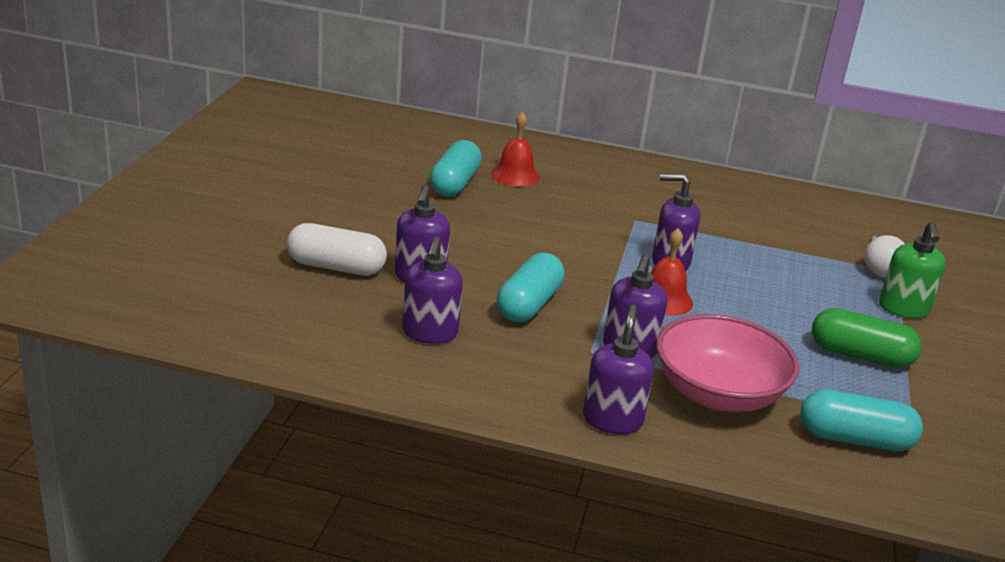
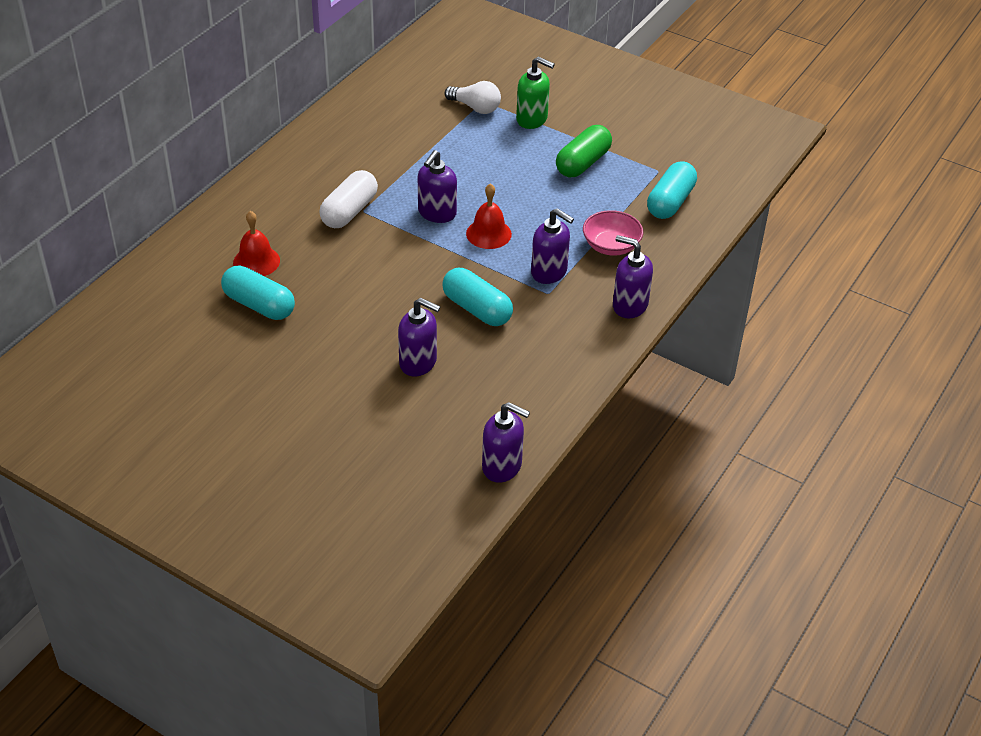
camera: 70 degrees left, 15 degrees up
white capsule [287,223,387,275] -> white capsule moved to [319,170,378,228]
purple soap dispenser [402,236,463,344] -> purple soap dispenser moved to [482,402,530,483]
pink bowl [656,314,799,412] -> pink bowl [583,210,643,256], size x0.61

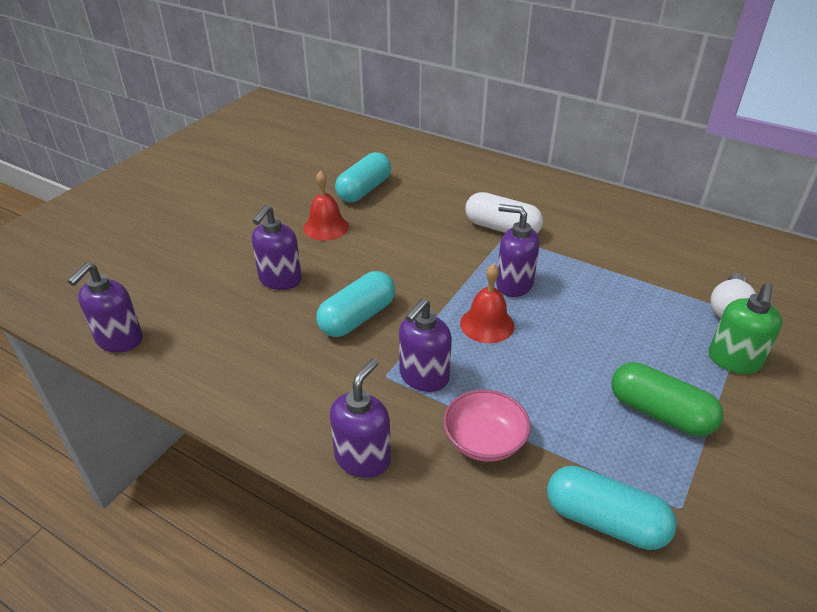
camera: 90 degrees right, 5 degrees down
red bell [233,211,280,276] -> red bell moved to [303,171,349,241]

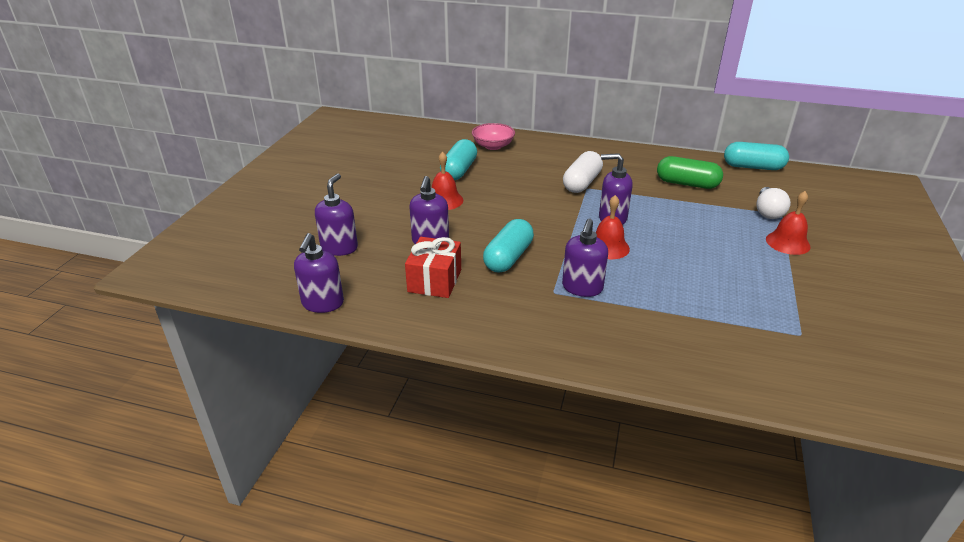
camera: 15 degrees left, 5 degrees down
purple soap dispenser [330,358,391,478] -> purple soap dispenser moved to [315,174,358,256]
pink bowl [443,390,531,462] -> pink bowl moved to [472,123,515,150]
white capsule [465,192,543,233] -> white capsule turned 75 degrees counterclockwise [563,151,603,193]
turquoise capsule [547,466,677,550] -> turquoise capsule moved to [724,142,789,170]
green capsule [611,362,724,436] -> green capsule moved to [657,156,723,189]
green soap dispenser [709,283,783,374] -> red bell [766,191,810,255]
none -> red gift [405,237,461,298]

